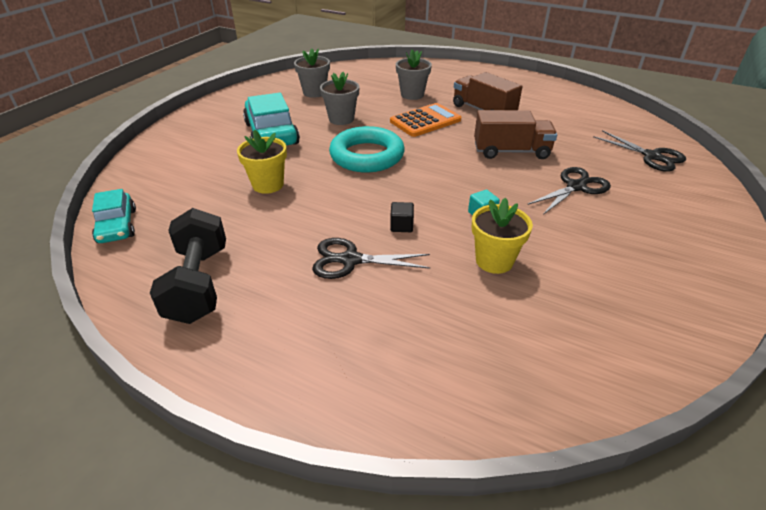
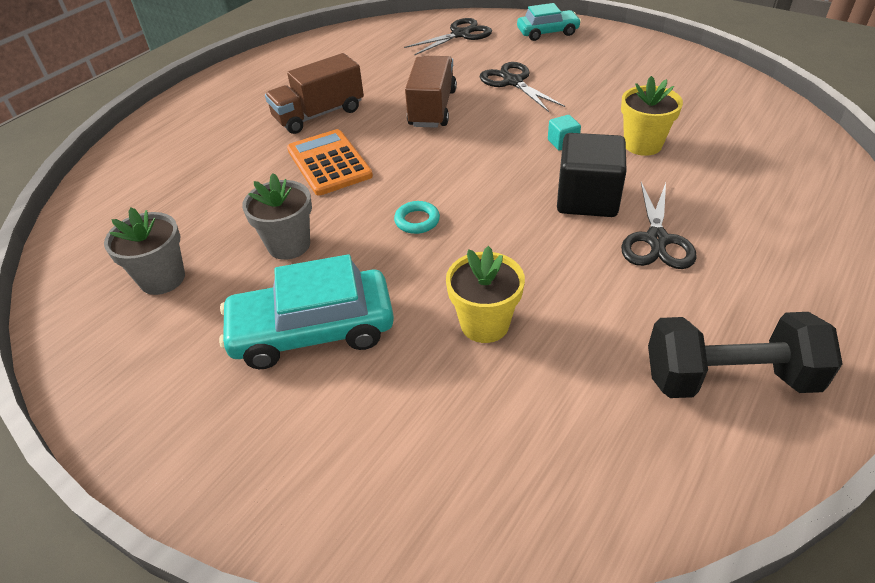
camera: 80 degrees left, 5 degrees up
turquoise car [92,189,136,243] -> turquoise car moved to [517,3,581,41]
turquoise ring [329,126,405,173] -> turquoise ring [394,201,440,234], size x0.42
black cube [390,202,414,232] -> black cube [557,133,627,217], size x2.23
grey flower pot [396,49,432,100] -> none

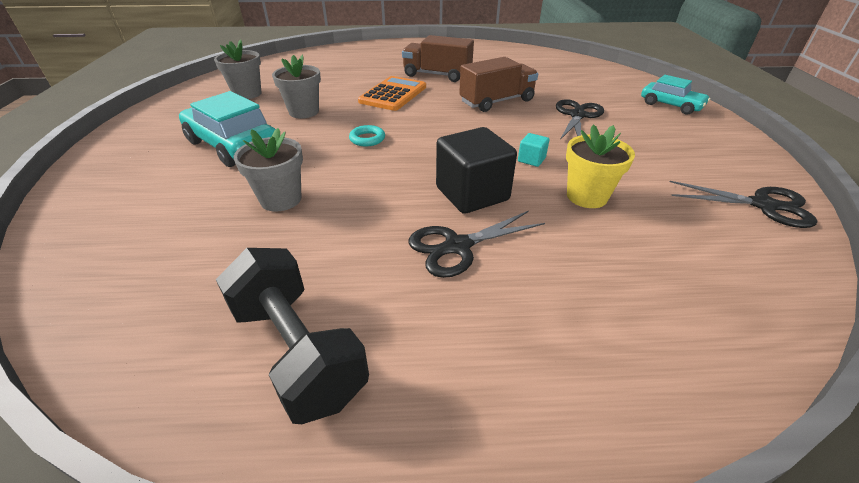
camera: 50 degrees right, 5 degrees down
black scissors [404,18,492,56] -> black scissors moved to [670,181,817,228]
yellow flower pot [446,246,525,343] -> grey flower pot [234,128,303,212]

